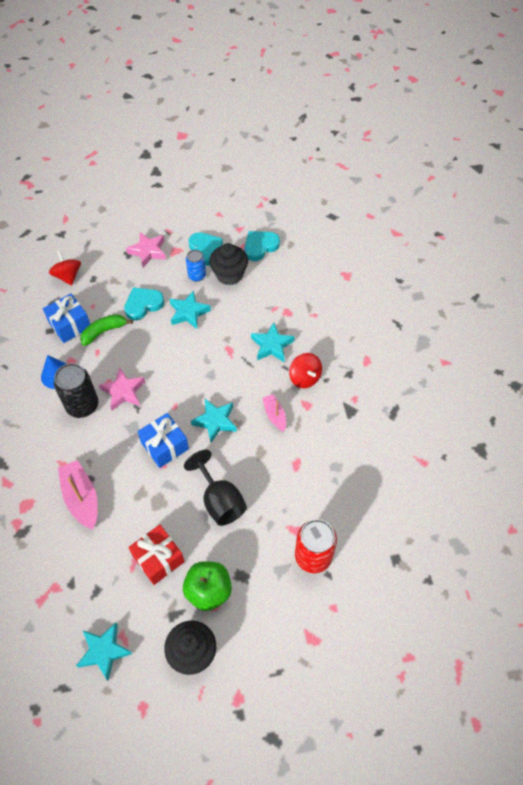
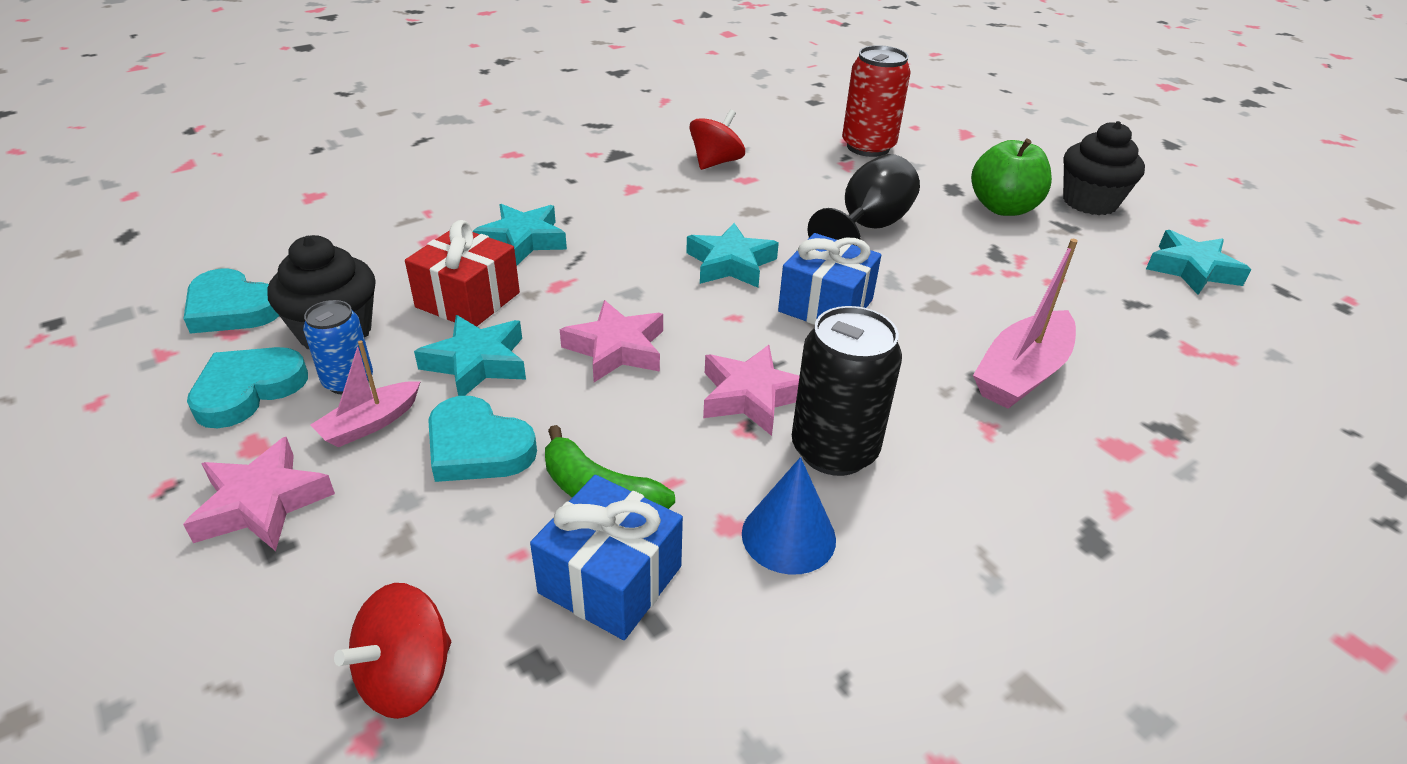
camera: 115 degrees left, 20 degrees down
red gift [128,525,185,585] -> red gift moved to [405,220,520,327]
pink boat [262,394,286,431] -> pink boat moved to [310,340,421,447]
red spinning top [289,353,322,388] -> red spinning top moved to [689,109,745,170]
none -> pink star [560,300,663,382]

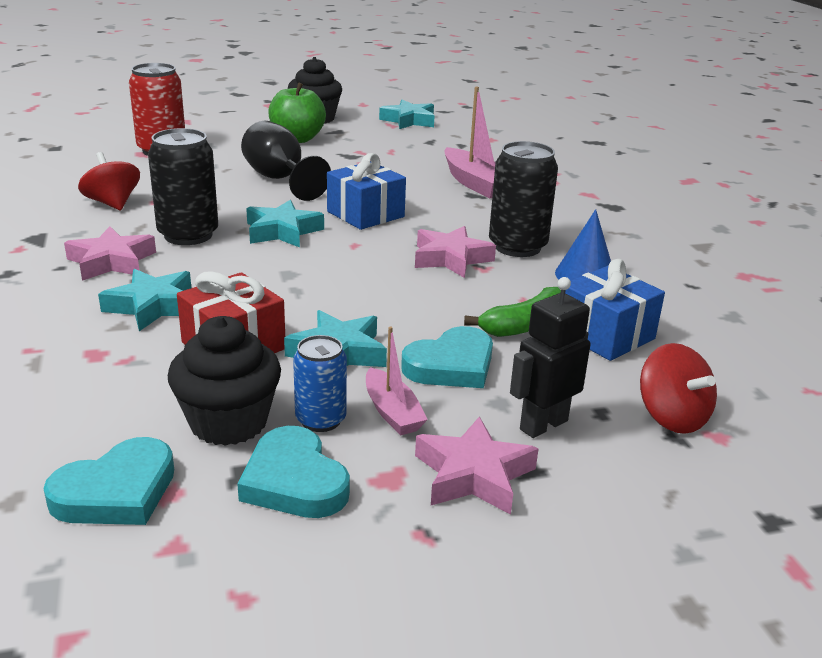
camera: 70 degrees left, 10 degrees down
pink star [560,300,663,382] -> pink star moved to [64,226,156,281]
none -> black can [148,128,218,245]
none -> black robot [510,277,591,438]

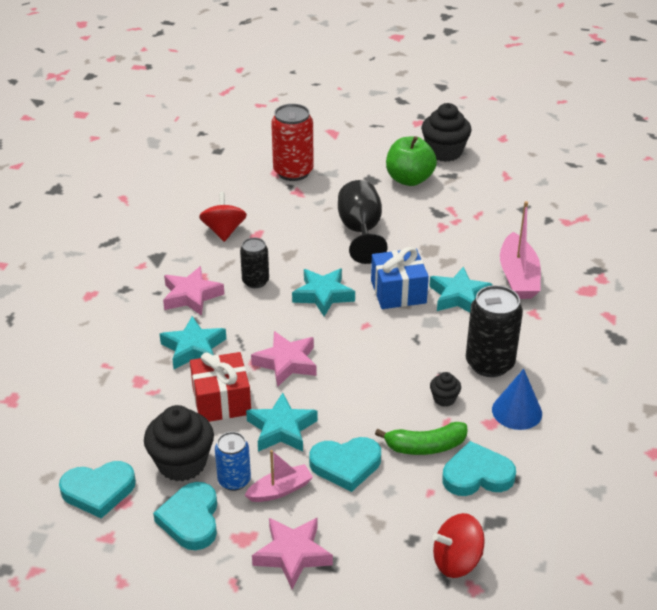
camera: 30 degrees right, 10 degrees up
black can [148,128,218,245] -> black can [240,237,269,288], size x0.60
pink boat [366,326,428,435] -> pink boat turned 120 degrees counterclockwise [245,450,313,502]
turquoise star [379,100,435,129] -> turquoise star moved to [429,267,493,313]
pink star [415,226,496,278] -> pink star moved to [251,331,317,387]
black robot [510,277,591,438] -> none
blue gift [565,259,665,361] -> turquoise heart [442,441,516,496]
red spinning top [640,343,717,434] -> red spinning top turned 75 degrees clockwise [433,513,485,578]
none -> black cupcake [430,372,461,407]

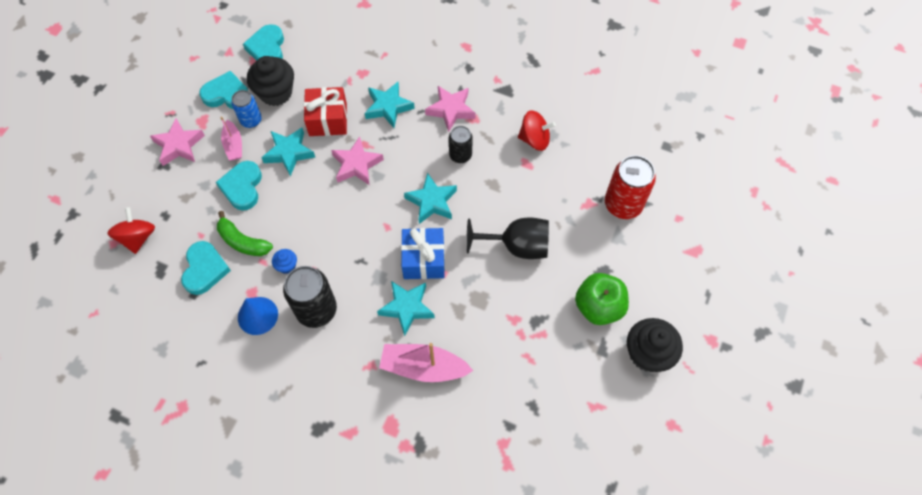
camera: 100 degrees right, 25 degrees up
green banana [375,422,468,455] -> green banana turned 60 degrees counterclockwise [217,211,273,256]
black cupcake [430,372,461,407] -> blue cupcake [272,249,297,274]

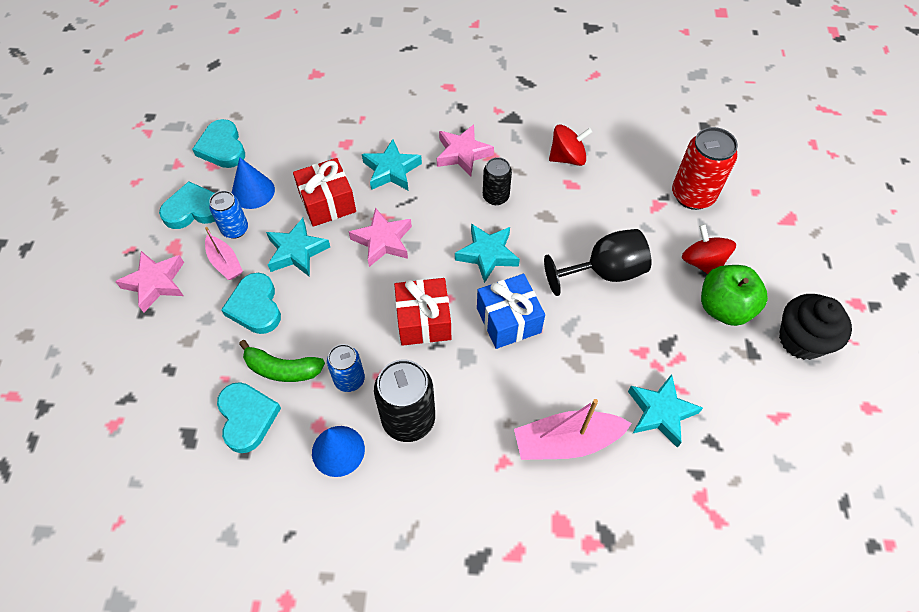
camera: 20 degrees left, 5 degrees down
red spinning top [107,207,155,254] -> red spinning top moved to [682,224,736,274]
black cupcake [247,56,294,106] -> blue cone [232,157,275,209]
blue cupcake [272,249,297,274] -> blue can [327,344,365,392]
turquoise star [377,281,435,336] -> turquoise star moved to [628,374,703,448]
none -> red gift [394,278,451,346]

